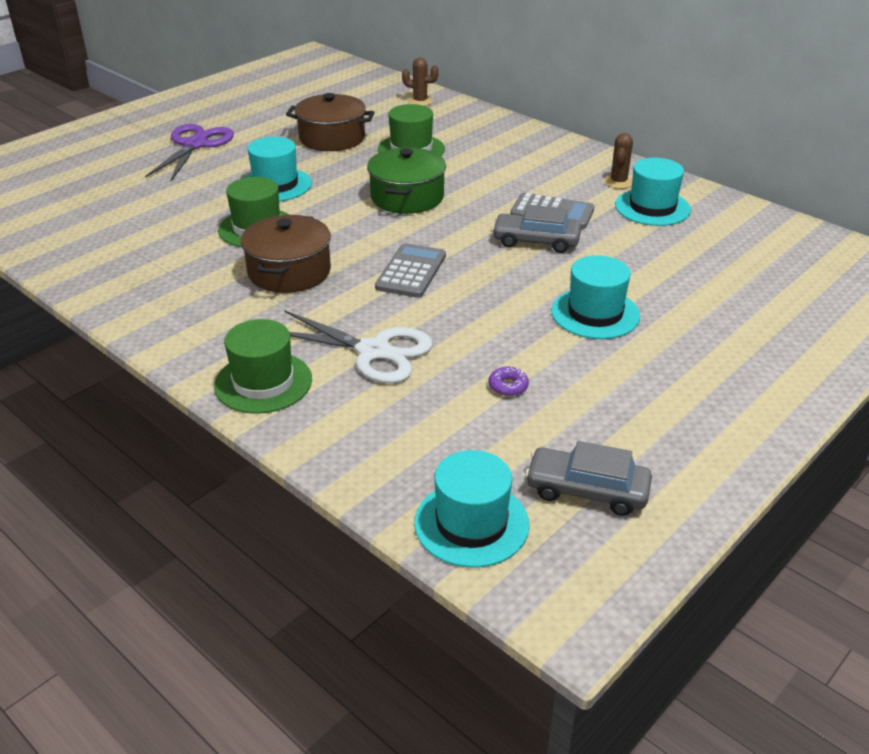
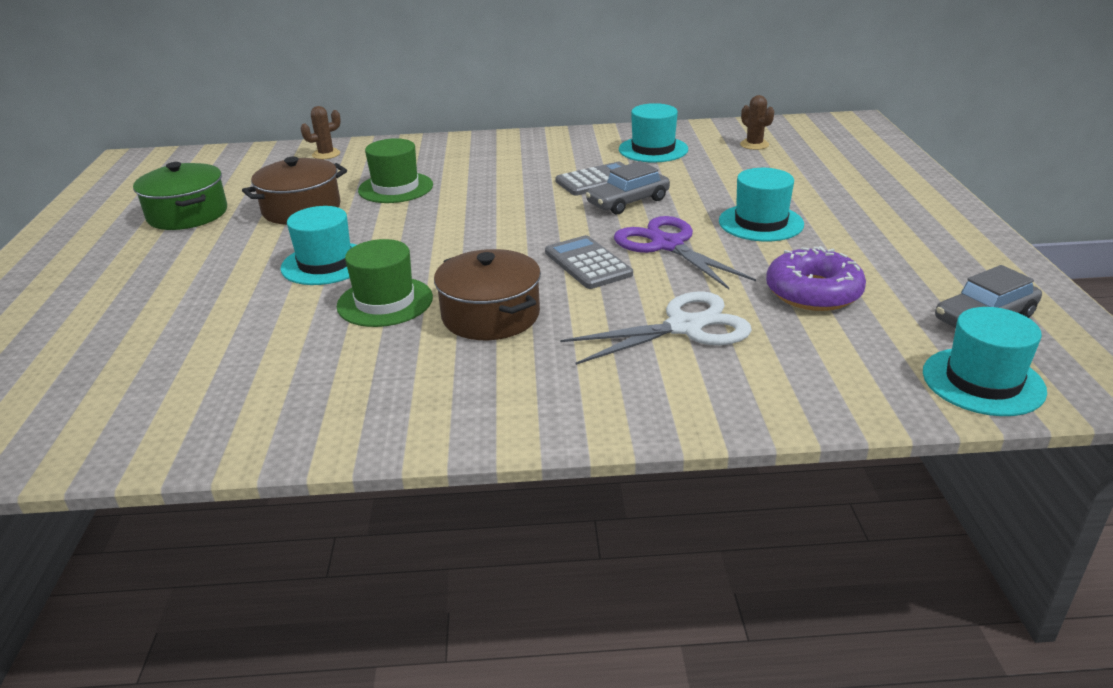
camera: 45 degrees left, 5 degrees down
purple scissors [145,124,234,181] -> purple scissors moved to [614,216,756,289]
green hat [214,319,312,414] -> none
green pot [367,147,446,214] -> green pot moved to [133,162,227,230]
purple donut [489,366,529,396] -> purple donut [766,246,866,311], size x2.39
brown cactus [604,133,633,189] -> brown cactus moved to [740,95,774,150]

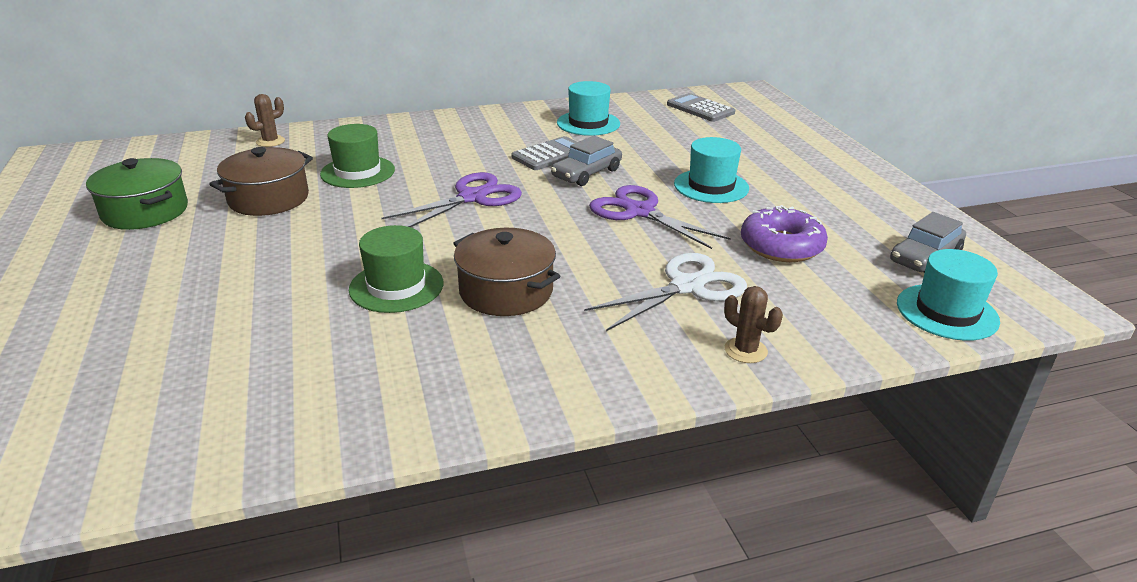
camera: 15 degrees left, 0 degrees up
turquoise hat [280,206,356,285] -> none
grey calculator [545,235,633,289] -> grey calculator moved to [667,93,735,122]
brown cactus [740,95,774,150] -> brown cactus moved to [724,286,783,363]
none -> purple scissors [382,172,522,227]

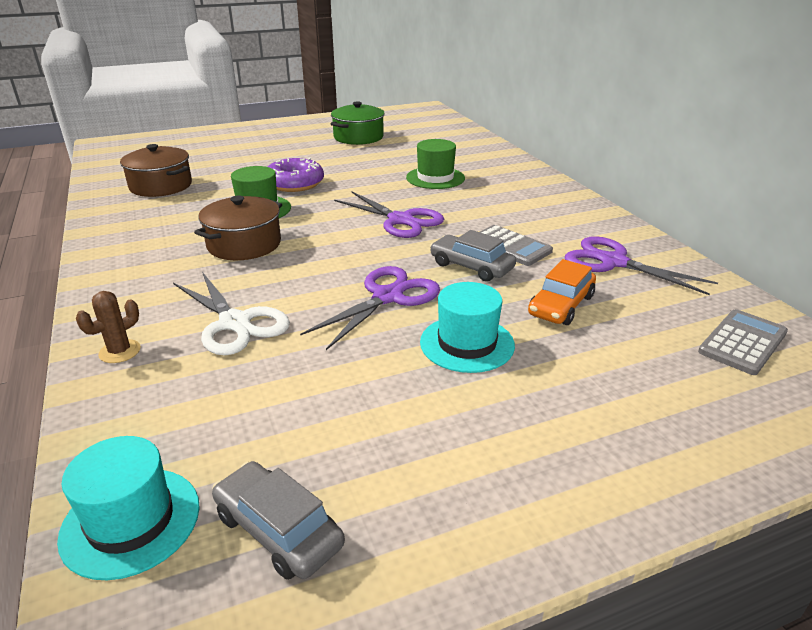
camera: 85 degrees right, 0 degrees up
brown pot [209,147,313,216] -> brown pot moved to [120,144,192,197]
brown cactus [245,94,285,147] -> none
turquoise hat [557,81,620,136] -> purple scissors [565,236,718,295]
purple donut [741,205,828,262] -> purple donut moved to [268,158,324,192]
none -> orange car [528,259,596,325]

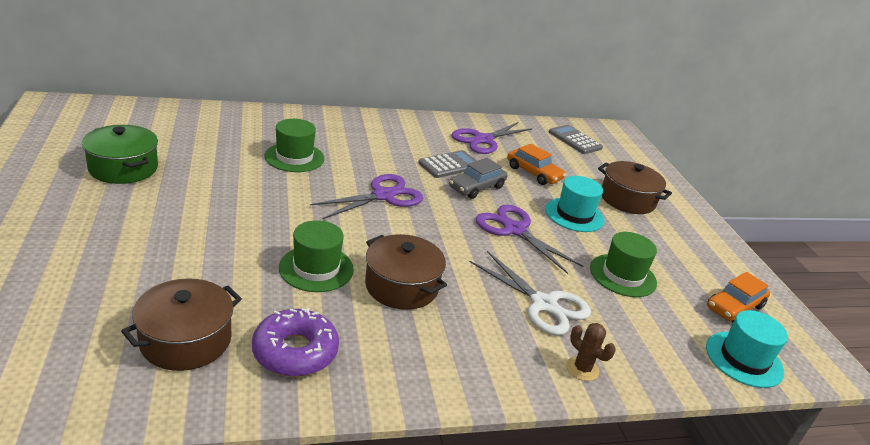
camera: 85 degrees left, 0 degrees up
white scissors [173,272,290,355] -> white scissors turned 75 degrees clockwise [470,251,591,336]
grey car [212,461,345,580] -> orange car [707,272,770,323]
purple donut [268,158,324,192] -> purple donut moved to [252,308,339,377]
none -> green hat [590,232,657,297]
none -> brown pot [598,161,672,214]

